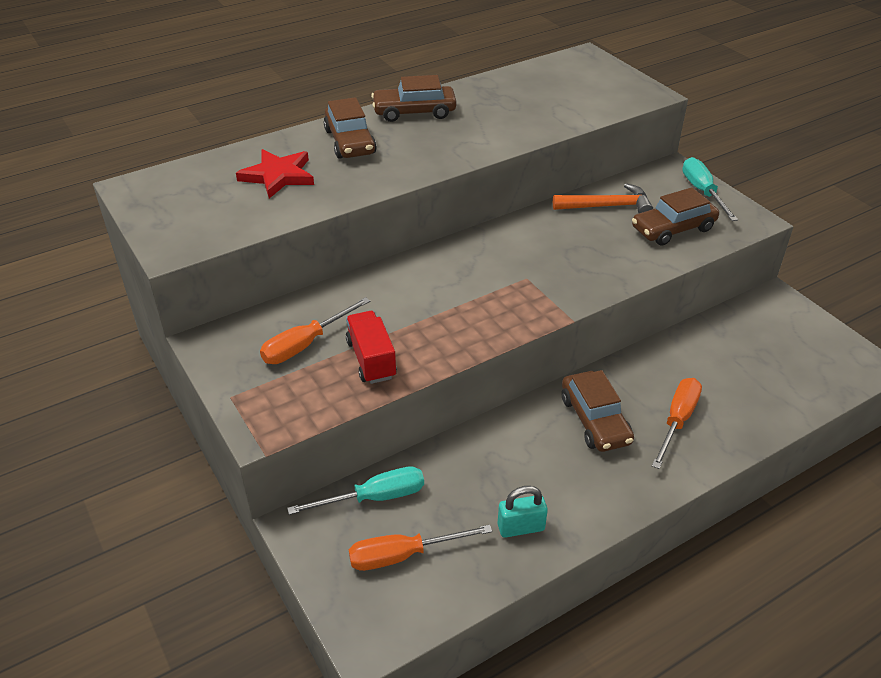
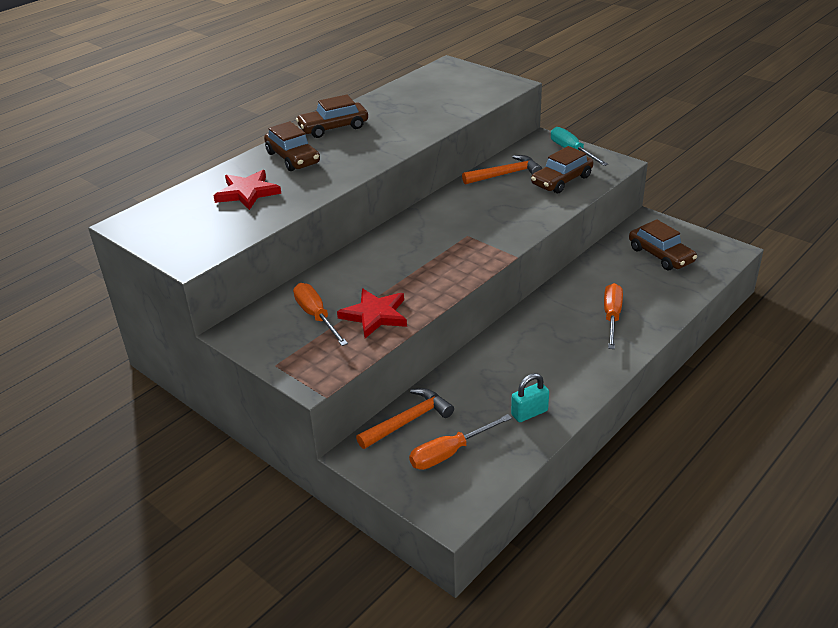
camera: 15 degrees left, 5 degrees down
orange screwdriver [260,297,370,364] -> orange screwdriver turned 120 degrees clockwise [293,283,348,346]
turquoise screwdriver [287,466,424,515] -> orange hammer [356,388,454,449]
red truck [346,311,397,384] -> red star [337,288,407,338]
brown car [562,370,634,452] -> brown car moved to [629,219,697,270]

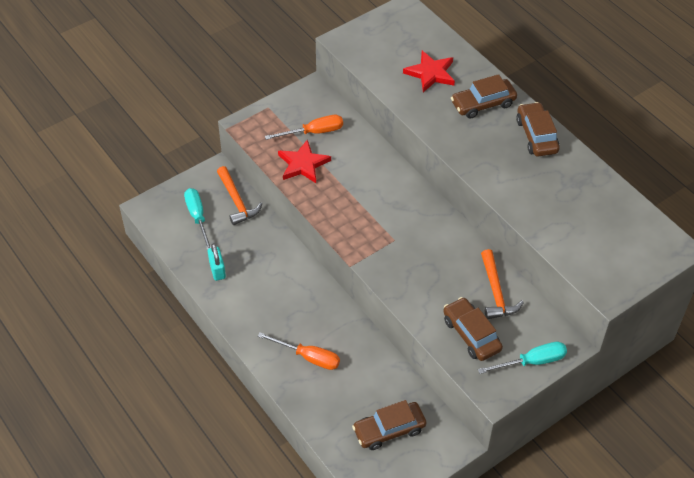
camera: 100 degrees right, 15 degrees up
orange screwdriver [409,414,512,470] -> turquoise screwdriver [184,188,211,251]

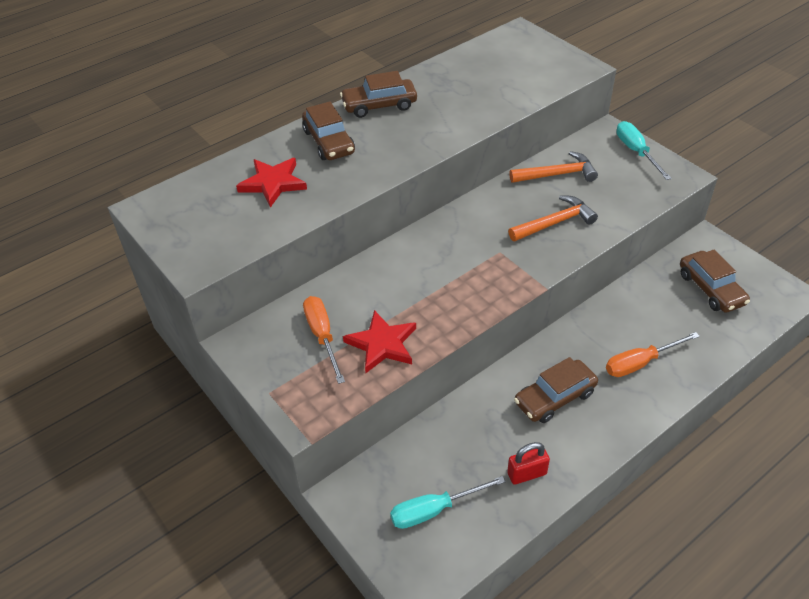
camera: 90 degrees left, 5 degrees down
turquoise padlock [208,243,226,281] -> red padlock [507,442,550,485]
orange hammer [217,166,262,225] -> orange hammer moved to [508,195,598,241]
orange screwdriver [258,332,340,370] -> orange screwdriver turned 135 degrees counterclockwise [606,332,700,377]
brown car [443,297,503,361] -> brown car moved to [514,357,598,423]

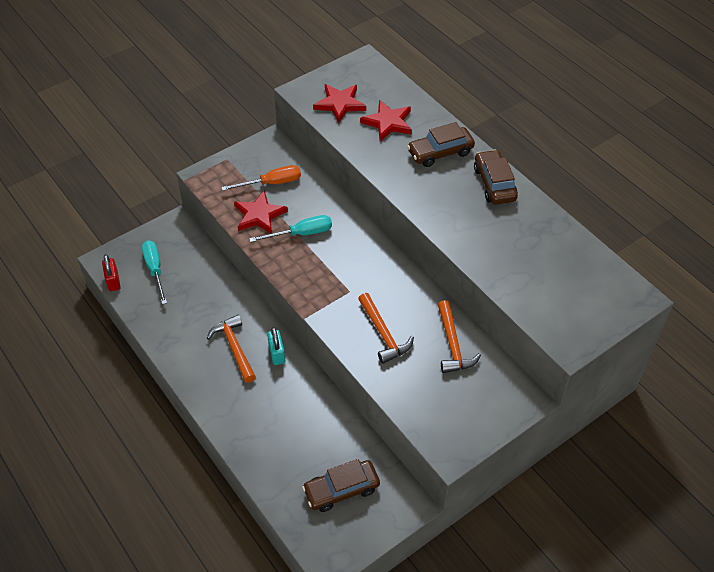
camera: 90 degrees right, 5 degrees up
red padlock [507,442,550,485] -> red padlock moved to [102,254,121,292]
brown car [514,357,598,423] -> orange hammer [207,315,256,383]
orange screwdriver [606,332,700,377] -> none
turquoise screwdriver [616,121,672,180] -> turquoise screwdriver moved to [249,215,332,242]
none -> turquoise padlock [267,327,285,365]
none -> red star [313,84,366,123]

